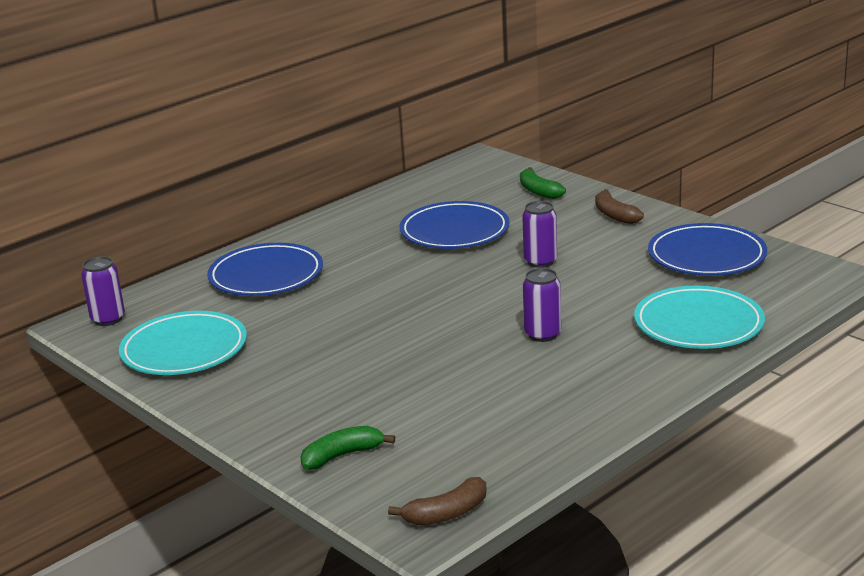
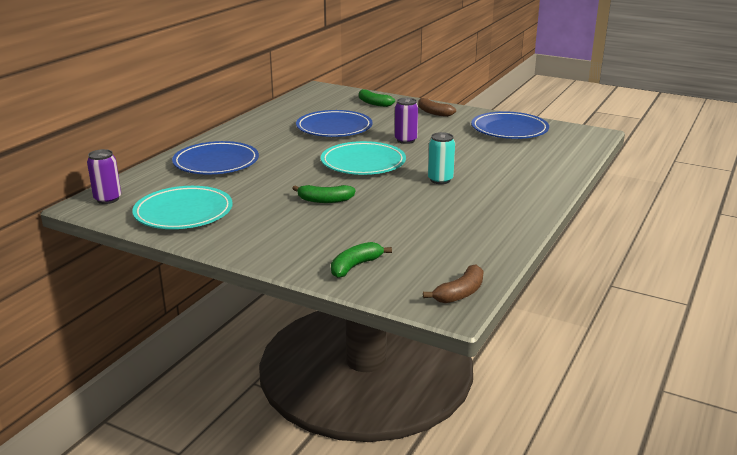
camera: 20 degrees left, 0 degrees up
purple can [523,268,561,342] -> turquoise can [428,132,455,184]
turquoise plate [634,286,765,349] -> turquoise plate moved to [321,141,406,175]
none -> green banana [292,185,356,203]

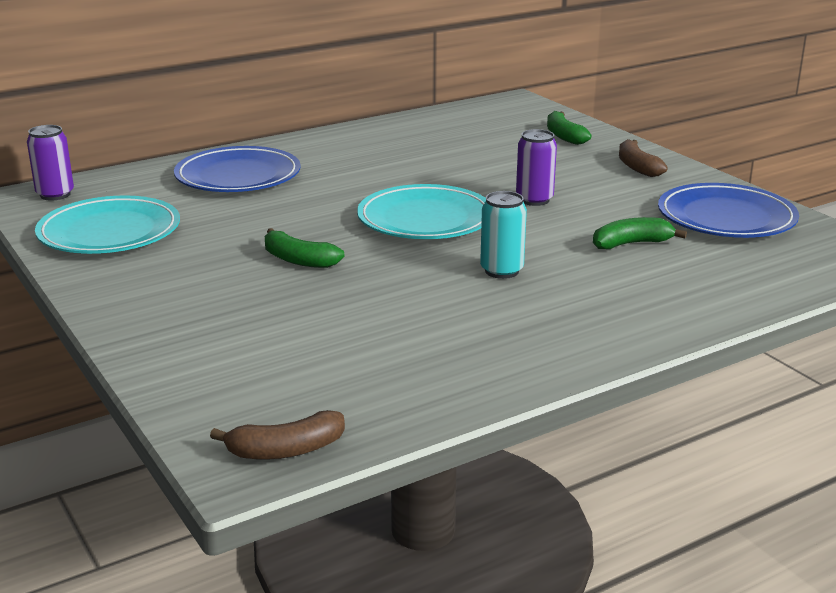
camera: 30 degrees right, 0 degrees up
blue plate [296,110,373,137] -> none
green banana [331,242,392,278] -> green banana moved to [593,217,687,249]

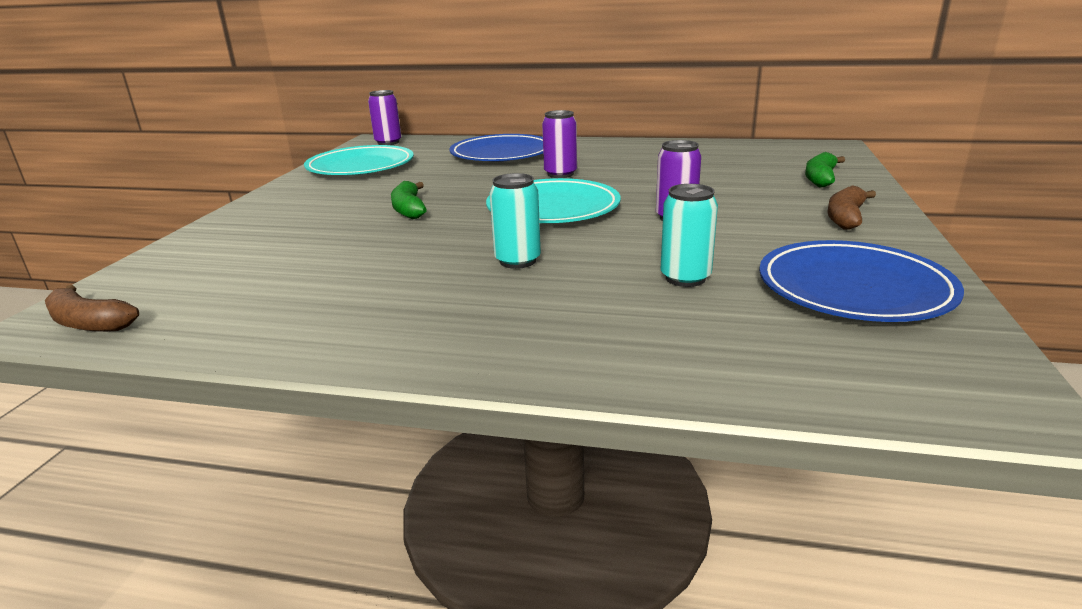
camera: 45 degrees right, 0 degrees up
green banana [593,217,687,249] -> turquoise can [661,184,718,287]
none -> purple can [542,110,577,178]

